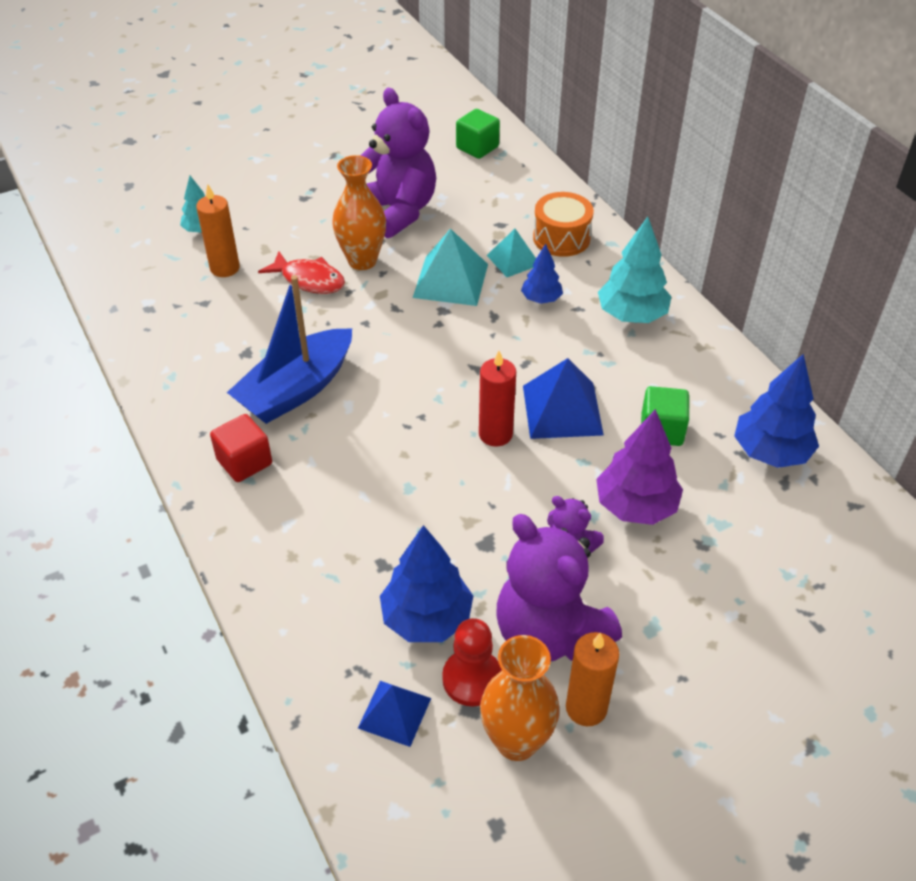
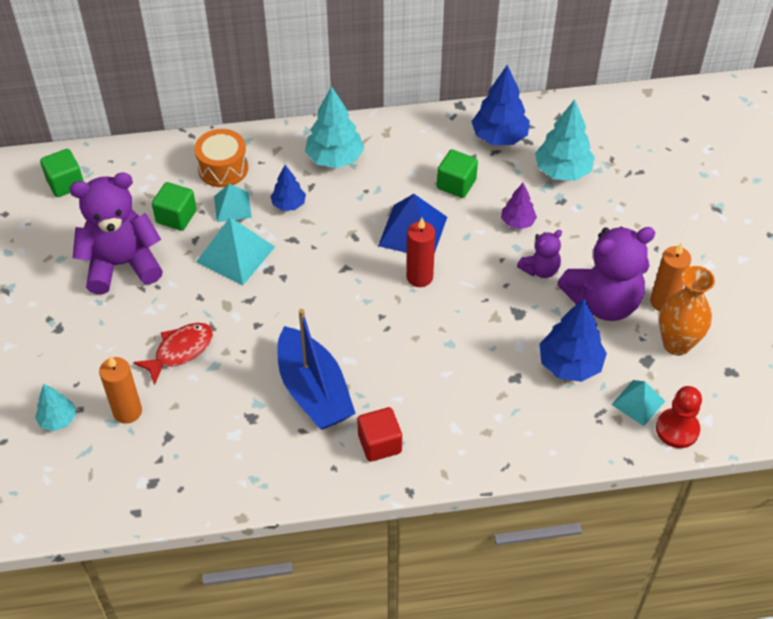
camera: 70 degrees left, 5 degrees up
orange vase [332,155,386,270] -> none
blue pyramid [358,681,431,747] -> turquoise pyramid [611,380,665,426]
red pawn [442,618,502,707] -> red pawn moved to [656,386,702,448]
purple tree [596,409,683,525] -> purple tree [501,183,537,229], size x0.58
none -> green cube [152,182,197,231]
none -> turquoise tree [535,99,595,181]

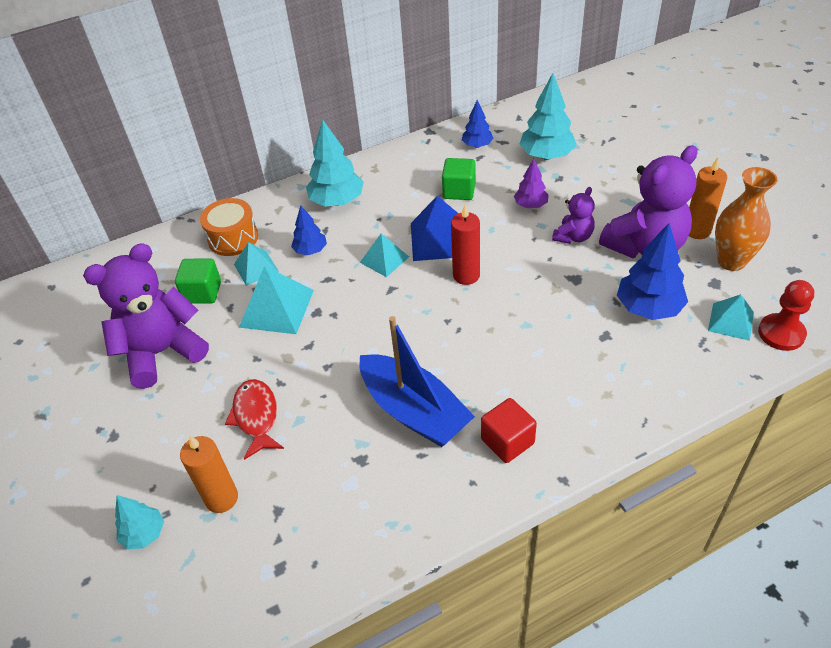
camera: 15 degrees left, 5 degrees down
green cube [40,149,84,197] -> none
red fish [133,323,213,385] -> red fish turned 45 degrees counterclockwise [225,379,284,460]
blue tree [471,65,530,145] -> blue tree [462,100,493,148], size x0.58
none -> turquoise pyramid [360,233,409,277]

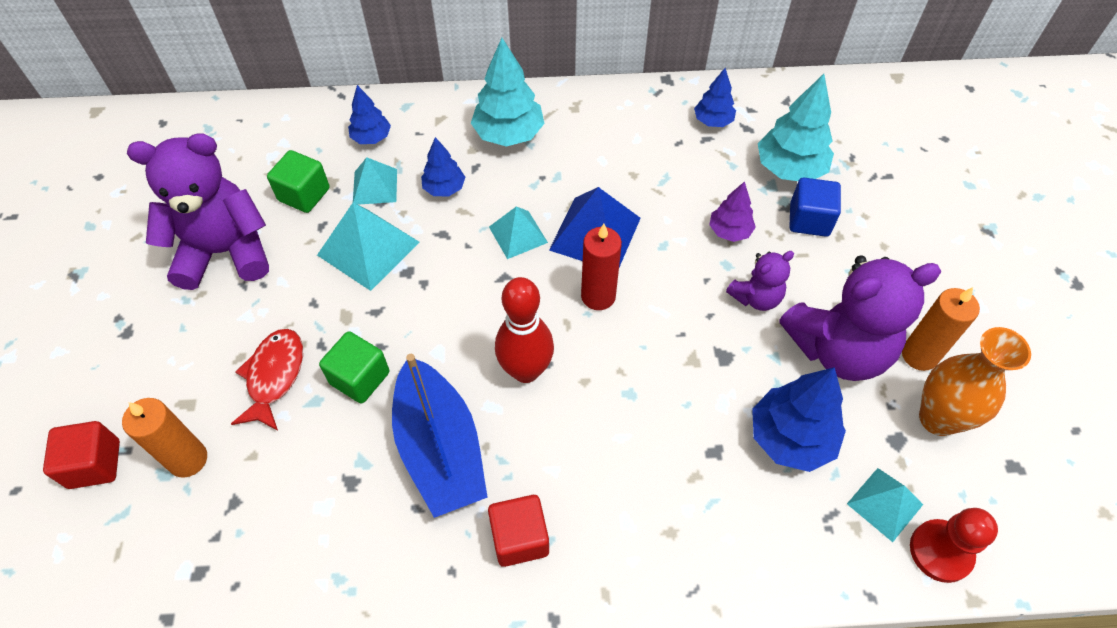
camera: 20 degrees right, 10 degrees up
turquoise tree [115,495,164,550] -> red cube [43,421,120,489]
orange drum [200,198,258,256] -> blue tree [348,85,391,144]
green cube [442,158,476,200] -> green cube moved to [319,331,389,404]
none -> red bowling pin [495,277,554,383]
none -> blue cube [789,178,841,237]

